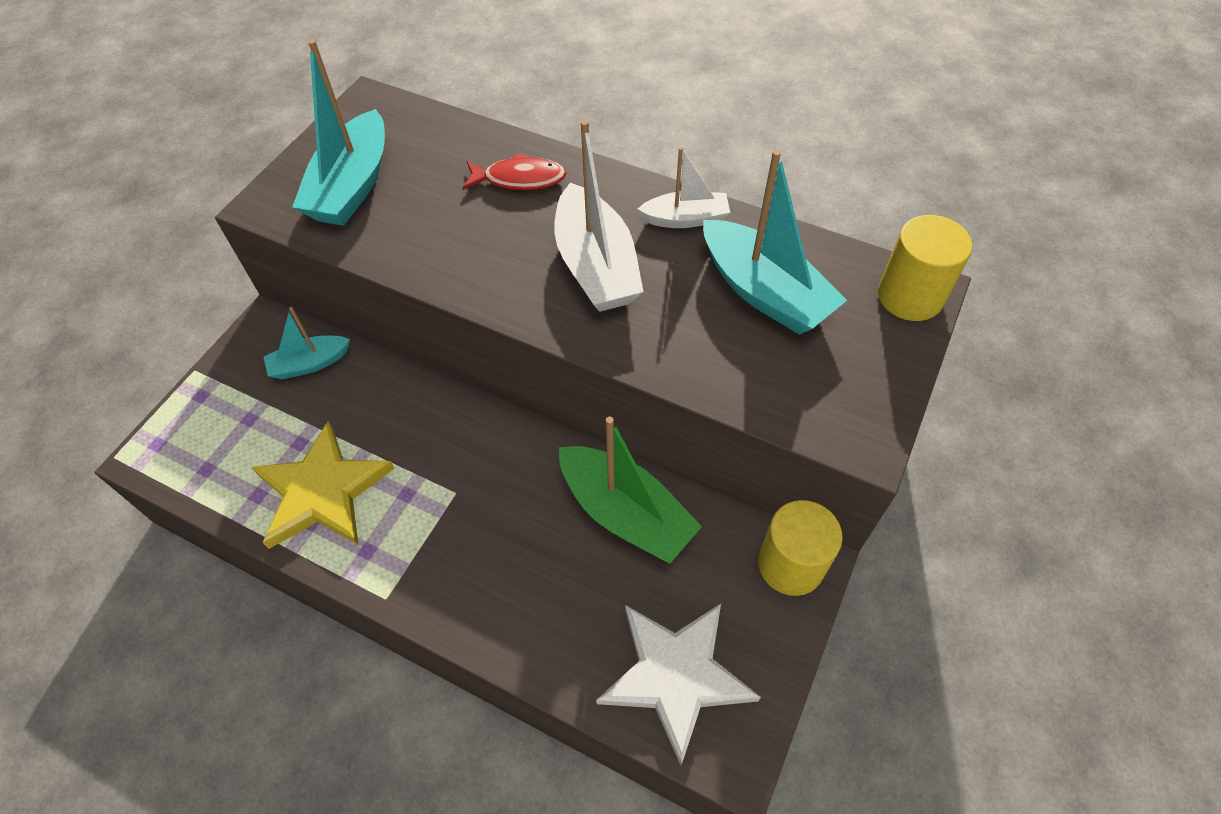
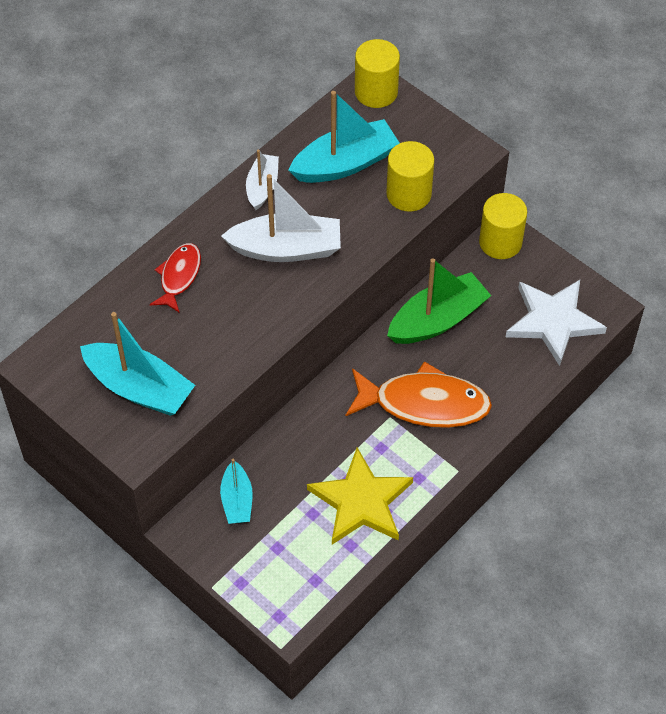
camera: 75 degrees left, 0 degrees up
none -> orange fish [346,361,492,428]
none -> yellow cylinder [386,141,434,212]

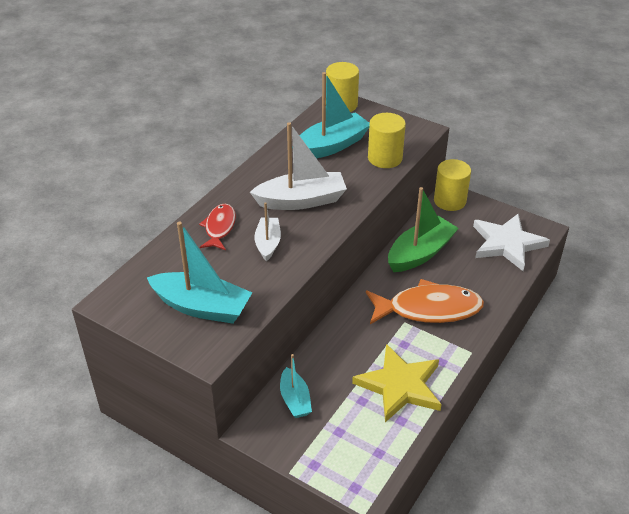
camera: 10 degrees left, 15 degrees down
white boat [246,149,279,210] -> white boat moved to [254,202,281,261]

